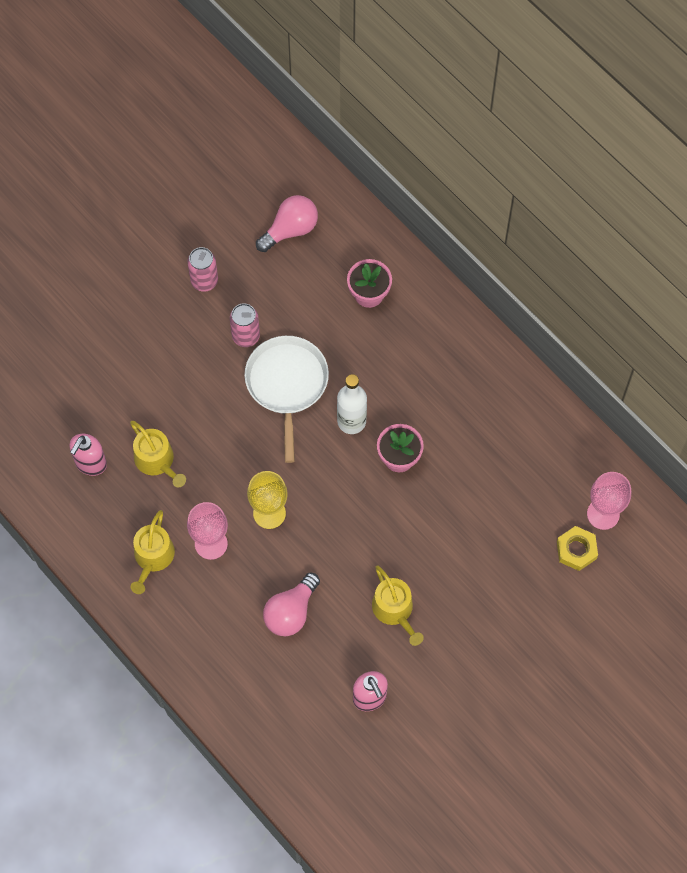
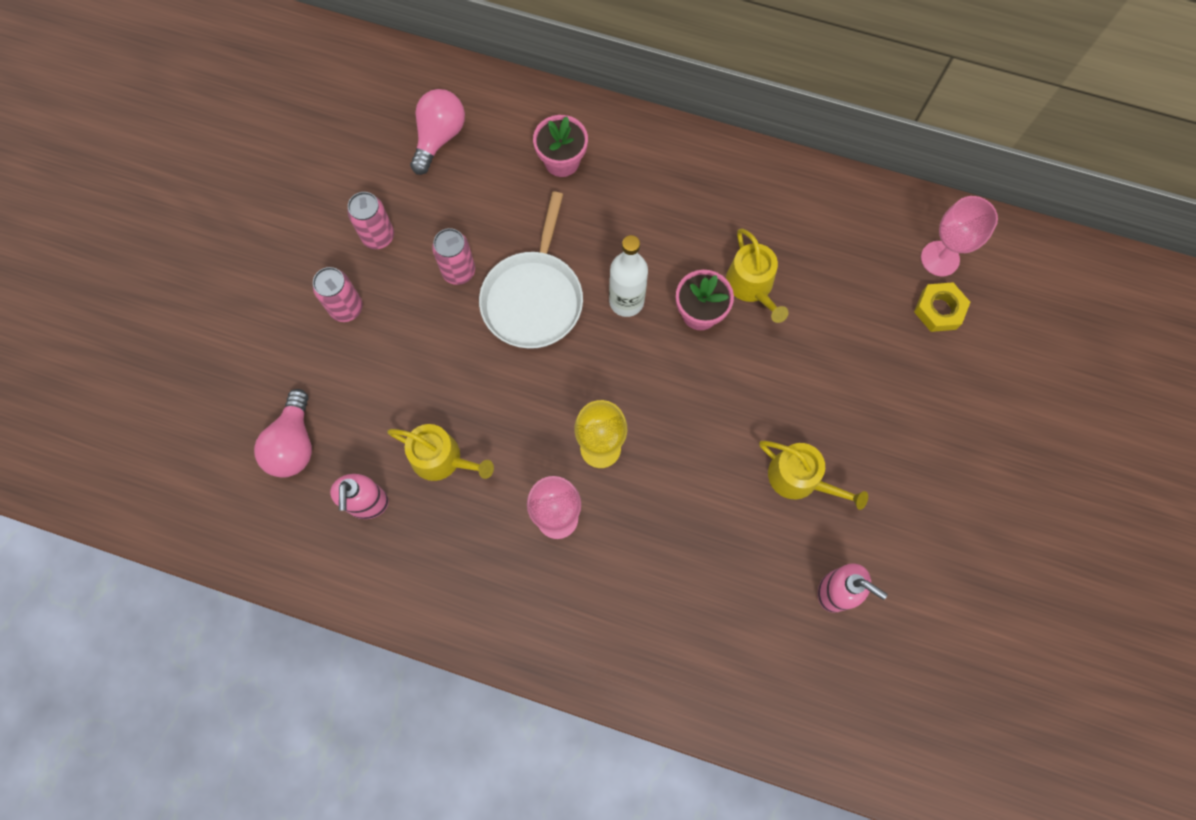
camera: 30 degrees left, 5 degrees up
yellow watering can [131,510,175,594] -> yellow watering can moved to [726,229,789,323]
white pan [245,336,329,463] -> white pan turned 135 degrees counterclockwise [479,192,583,349]
pink light bulb [263,573,320,636] -> pink light bulb moved to [254,389,312,478]
none -> pink can [313,267,363,322]

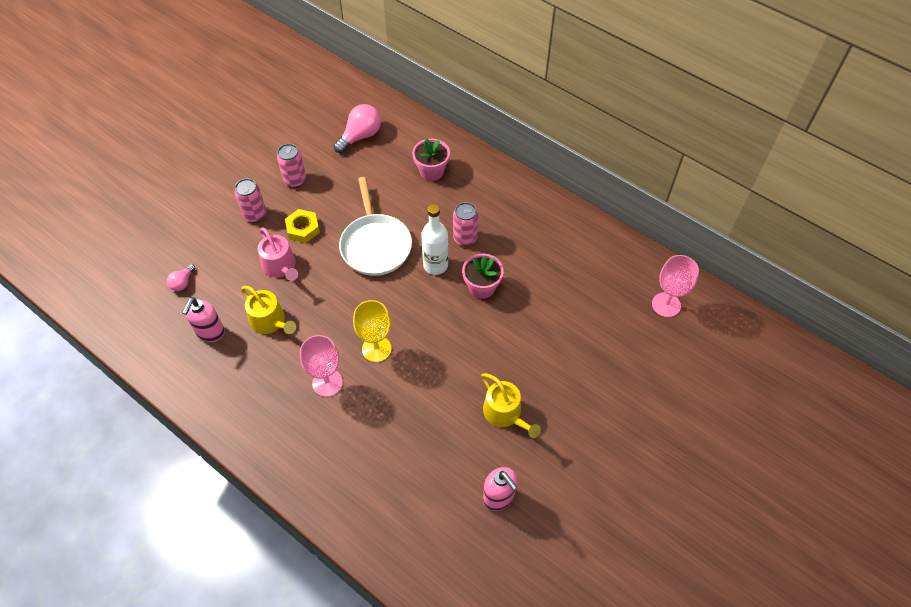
camera: 20 degrees right, 15 degrees down
pink light bulb [254,389,312,478] -> pink light bulb [167,264,195,291], size x0.55
pink can [432,228,475,285] -> pink can moved to [453,202,478,246]
white pan [479,192,583,349] -> white pan turned 45 degrees counterclockwise [339,177,412,276]
yellow watering can [726,229,789,323] -> none
yellow nut [914,282,970,332] -> yellow nut moved to [285,209,320,243]
none -> pink watering can [258,227,298,281]

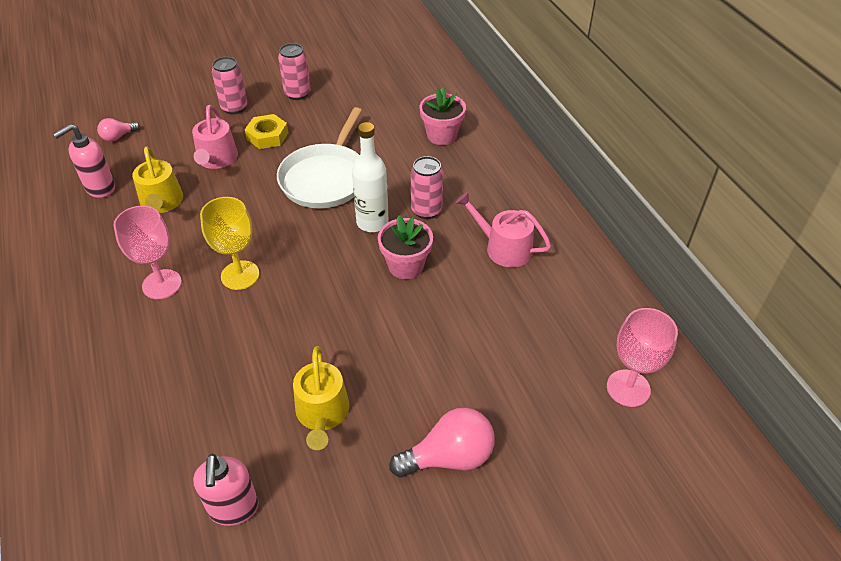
camera: 30 degrees right, 10 degrees down
pink light bulb [333,104,381,153] -> pink light bulb moved to [389,408,495,477]
none -> pink watering can [456,192,551,267]

